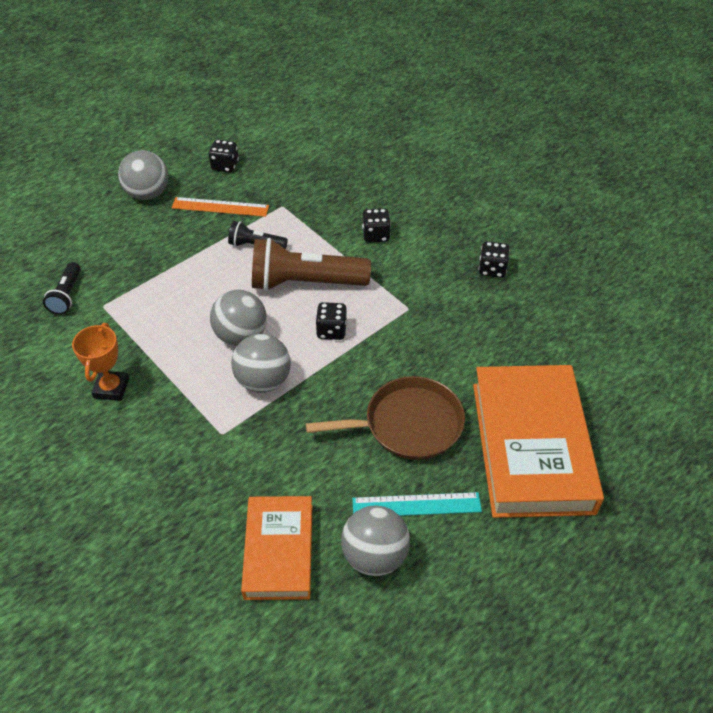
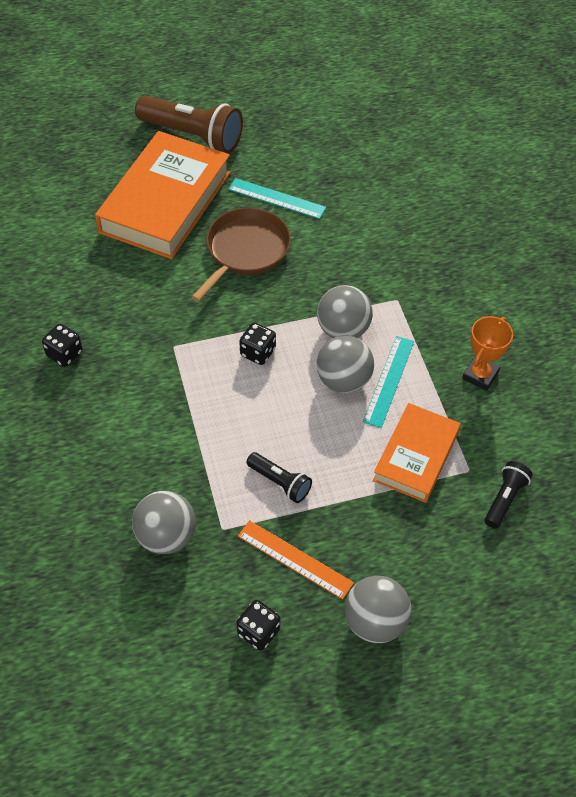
camera: 155 degrees left, 5 degrees up
orange book [241,496,312,600] -> orange book moved to [373,403,461,503]
brown flashlight [252,238,371,291] -> brown flashlight moved to [135,95,243,154]
brown pan [306,376,465,460] -> brown pan turned 105 degrees clockwise [192,208,291,302]
grey ball [341,506,410,576] -> grey ball moved to [132,491,196,554]
black dice [362,208,391,243] -> none
none -> turquoise ruler [363,336,414,428]

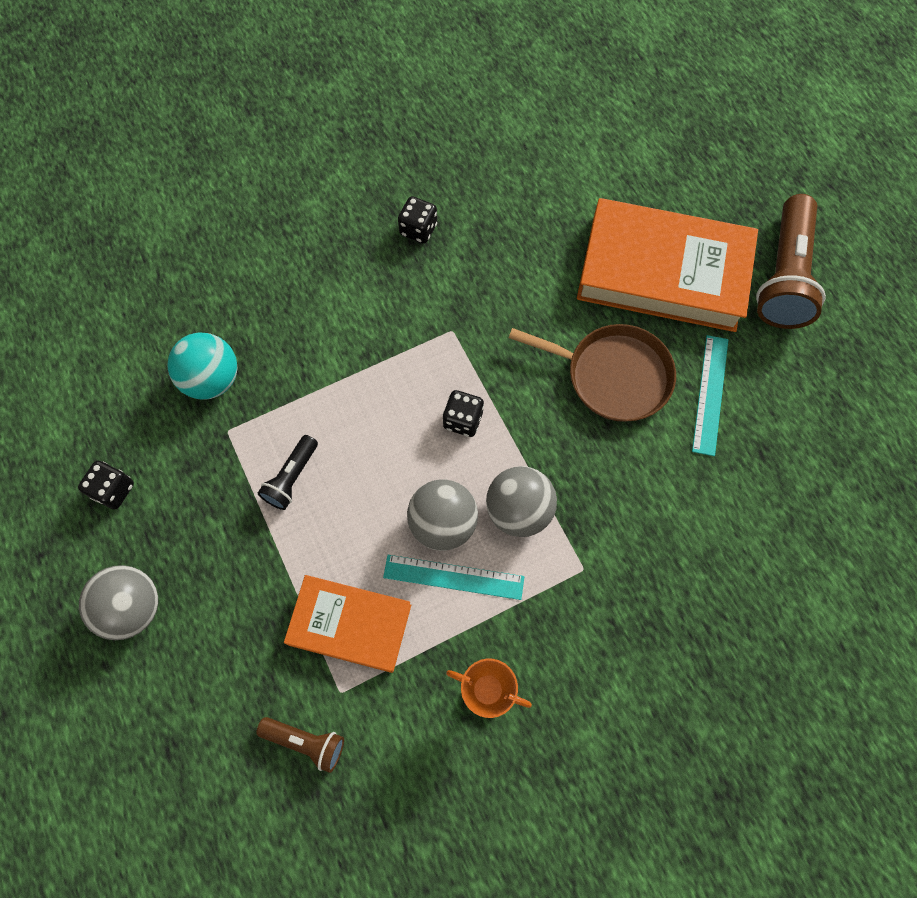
camera: 80 degrees right, 15 degrees up
grey ball [132,491,196,554] -> turquoise ball [167,332,238,400]
orange ruler [238,520,354,600] -> none
black flashlight [485,461,533,529] -> brown flashlight [256,717,344,773]

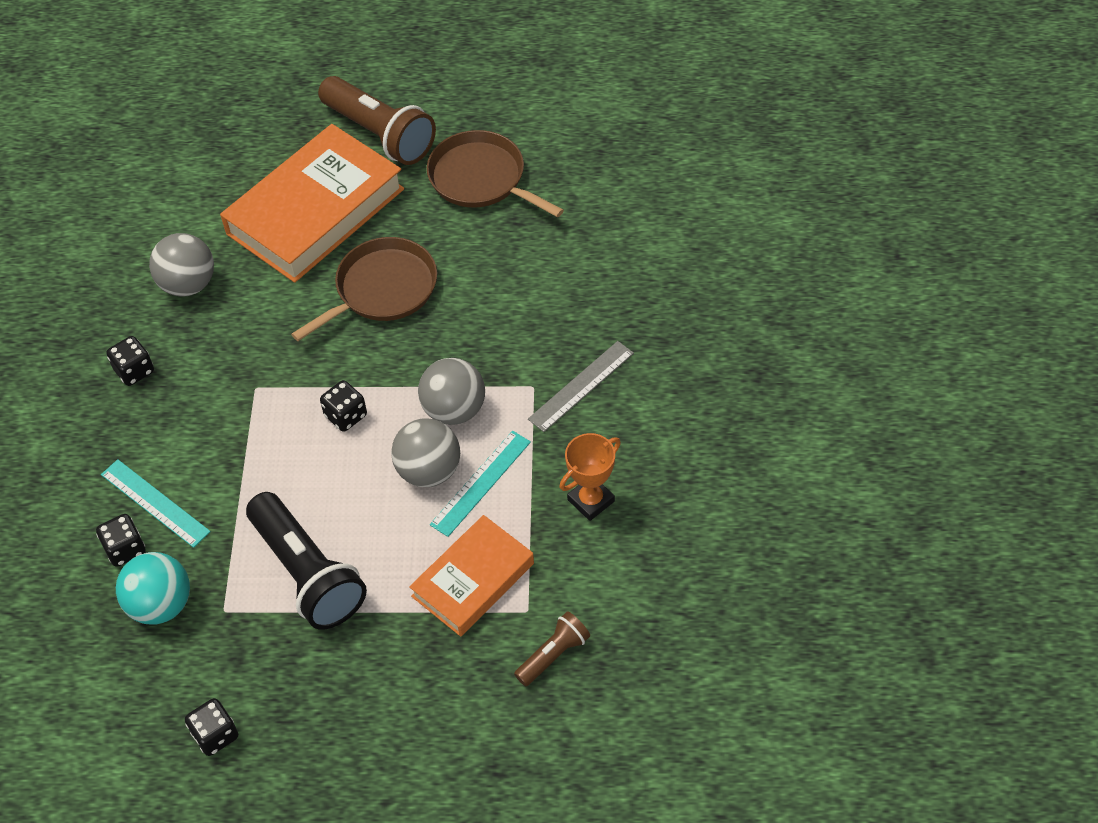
camera: 60 degrees left, 15 degrees down
grey ball [79,565,158,640] -> grey ball moved to [149,233,214,297]
black flashlight [258,435,318,510] -> black flashlight [246,492,367,630], size x1.97
turquoise ruler [692,335,728,456] -> turquoise ruler moved to [101,459,211,548]
none -> black dice [96,514,146,567]
none -> brown pan [427,130,564,217]
none -> grey ruler [528,341,634,432]

